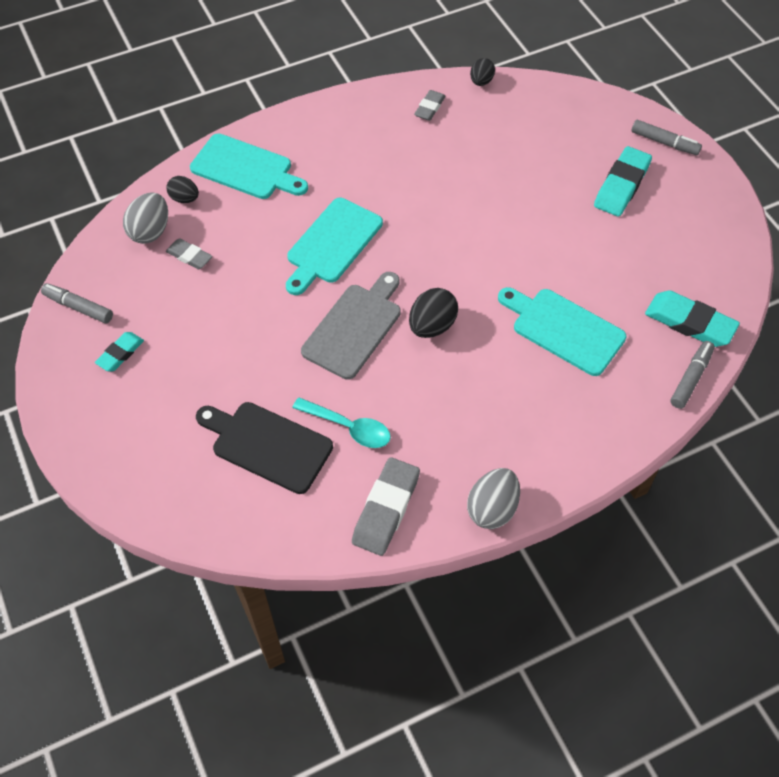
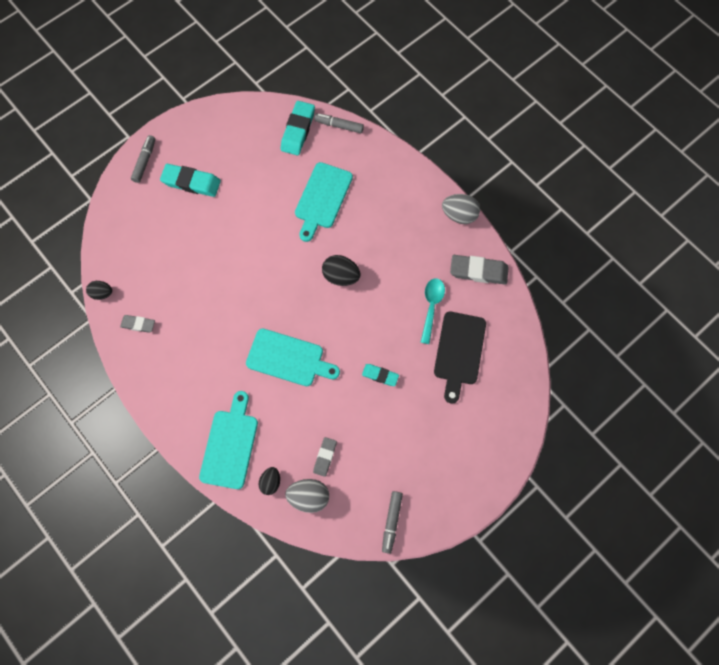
camera: 105 degrees left, 15 degrees up
turquoise eraser [95,332,144,371] -> turquoise eraser moved to [362,364,399,386]
grey cutting board [301,272,401,380] -> none

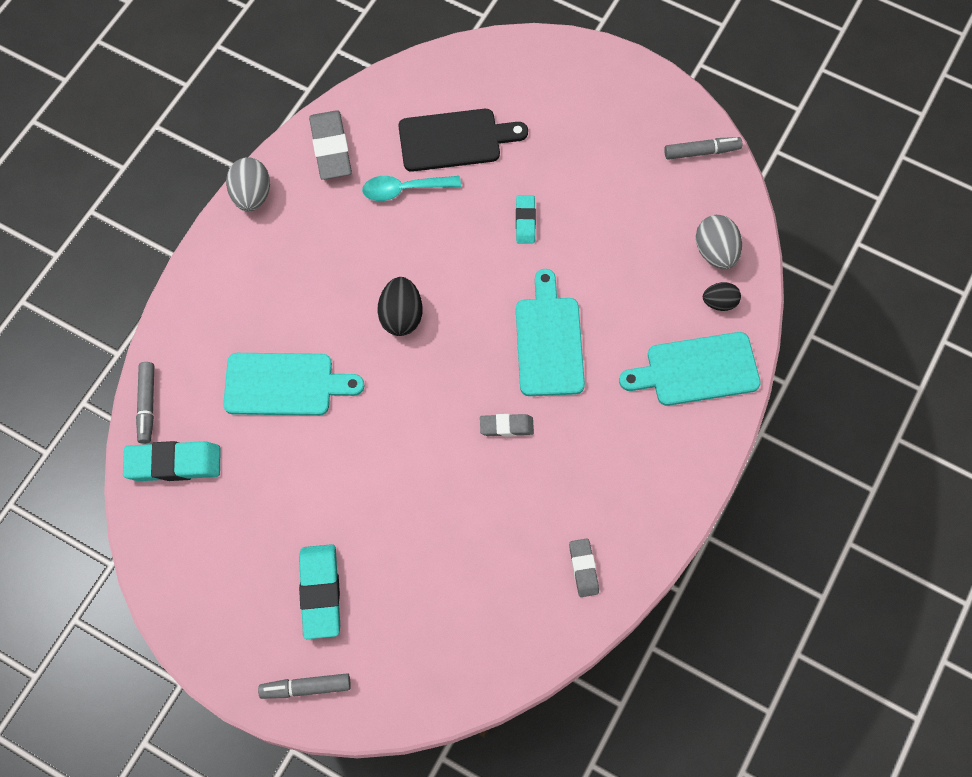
camera: 110 degrees left, 5 degrees down
black egg [86,281,112,300] -> none
grey eraser [313,437,337,477] -> grey eraser moved to [480,414,534,437]

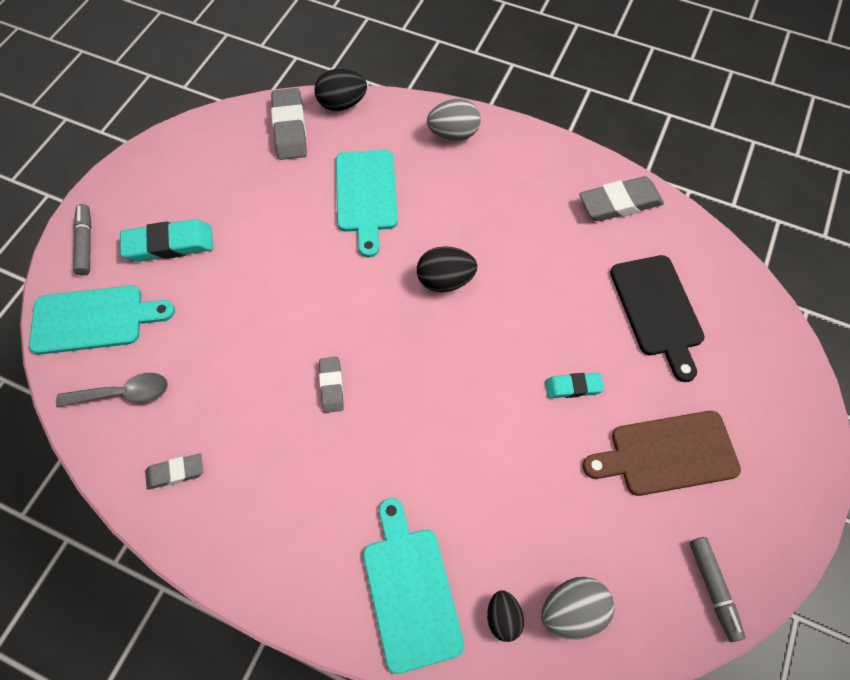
camera: 85 degrees right, 5 degrees down
turquoise eraser [123,441,221,481] -> grey eraser [271,88,307,160]
grey marker [136,362,154,444] -> black egg [314,69,367,111]
grey egg [226,157,270,212] -> grey egg moved to [427,99,481,141]
turquoise spoon [362,176,461,201] -> none
turquoise cutting board [516,269,585,396] -> turquoise cutting board moved to [29,285,175,355]
none -> grey spoon [56,373,168,407]
none -> brown cutting board [583,411,741,496]

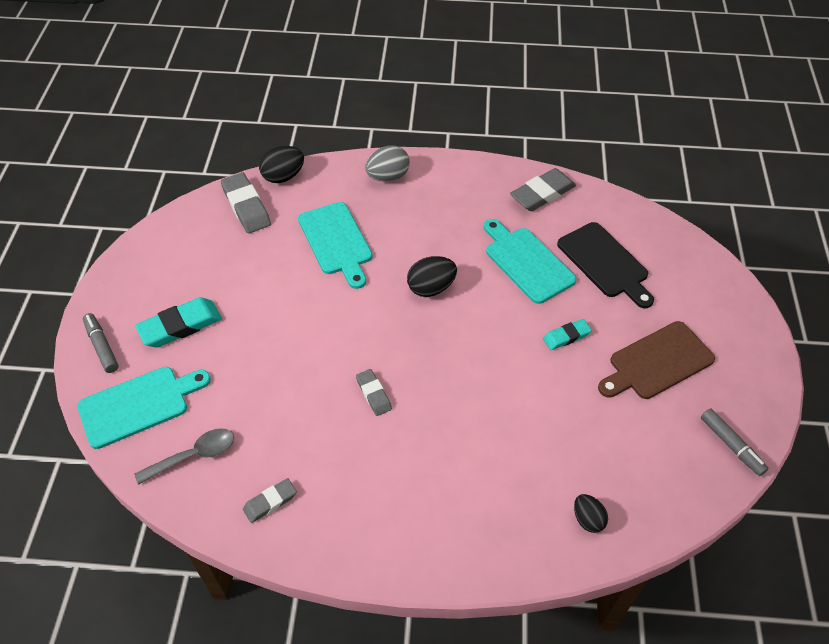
camera: 20 degrees left, 10 degrees down
turquoise cutting board [363,498,464,674] -> turquoise cutting board moved to [484,219,576,304]
grey egg [541,577,615,639] -> none

